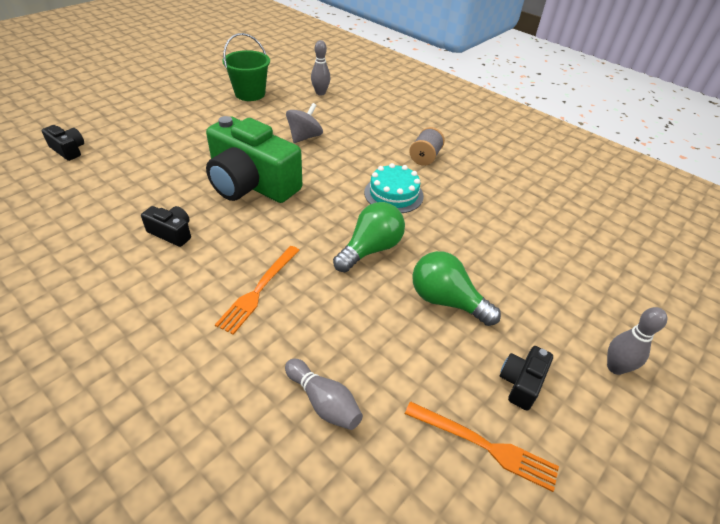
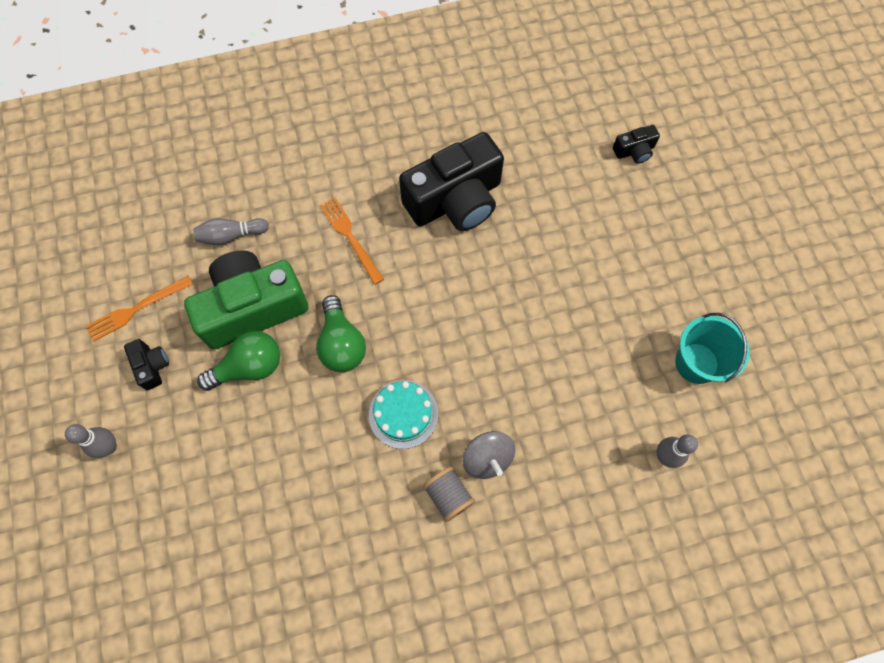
camera: 125 degrees right, 25 degrees up
black camera [141,206,191,247] -> black camera [399,132,504,231], size x2.33
green camera [206,116,302,203] -> green camera moved to [184,251,308,349]
green bucket [222,33,270,101] -> turquoise bucket [675,313,750,384]
grey spinning top [286,103,323,143] -> grey spinning top moved to [463,431,515,479]

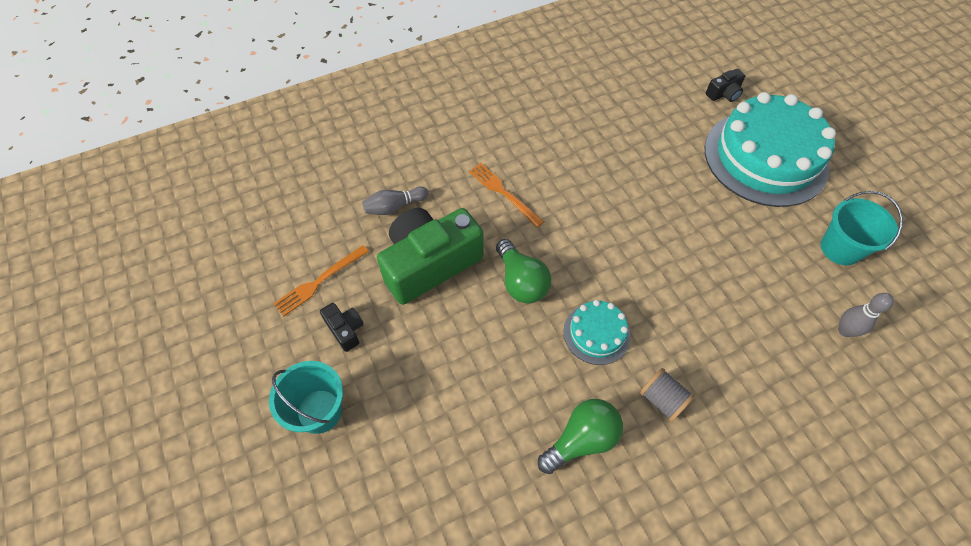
camera: 10 degrees left, 10 degrees down
grey bowling pin [65,424,117,458] -> turquoise bucket [269,361,343,434]
green light bulb [197,331,280,391] -> green light bulb moved to [538,399,623,474]
black camera [399,132,504,231] -> none
grey spinning top [463,431,515,479] -> none
none -> turquoise cake [705,92,836,207]

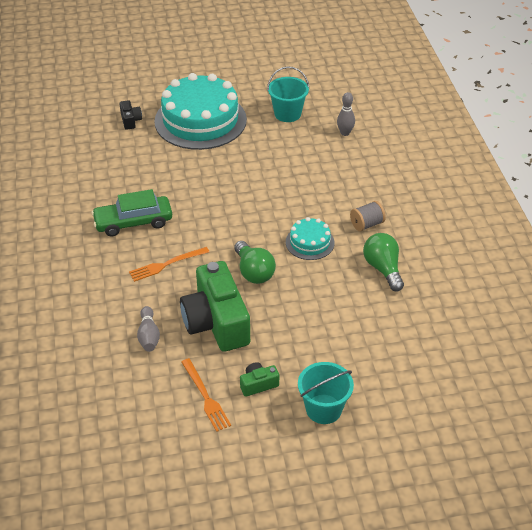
camera: 75 degrees left, 15 degrees down
black camera [320,303,364,352] -> green camera [240,362,279,397]
green light bulb [496,239,551,304] -> green light bulb turned 75 degrees clockwise [234,241,276,284]
none -> green car [91,189,172,237]

